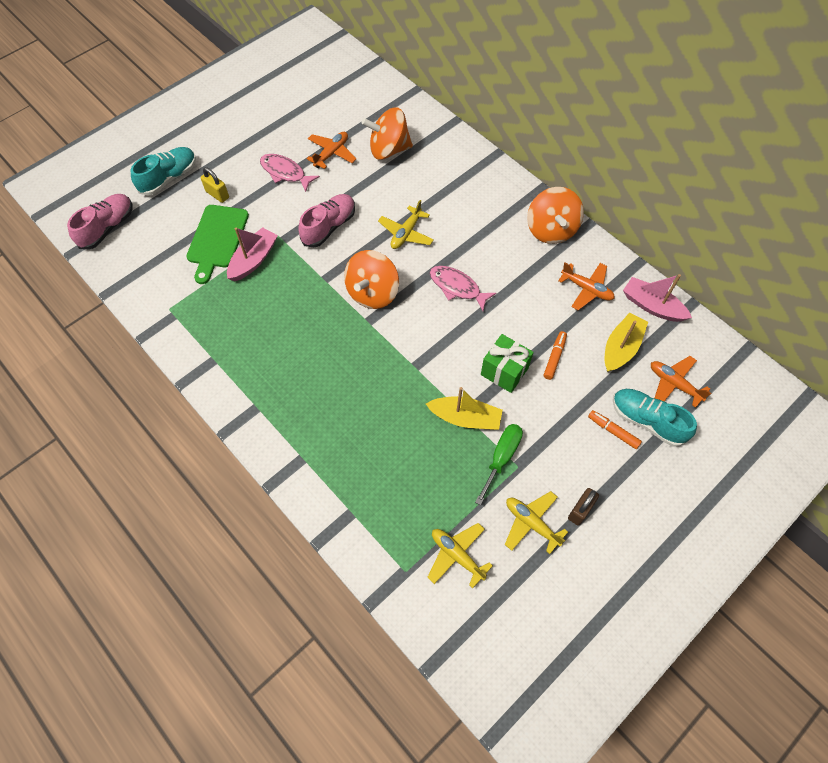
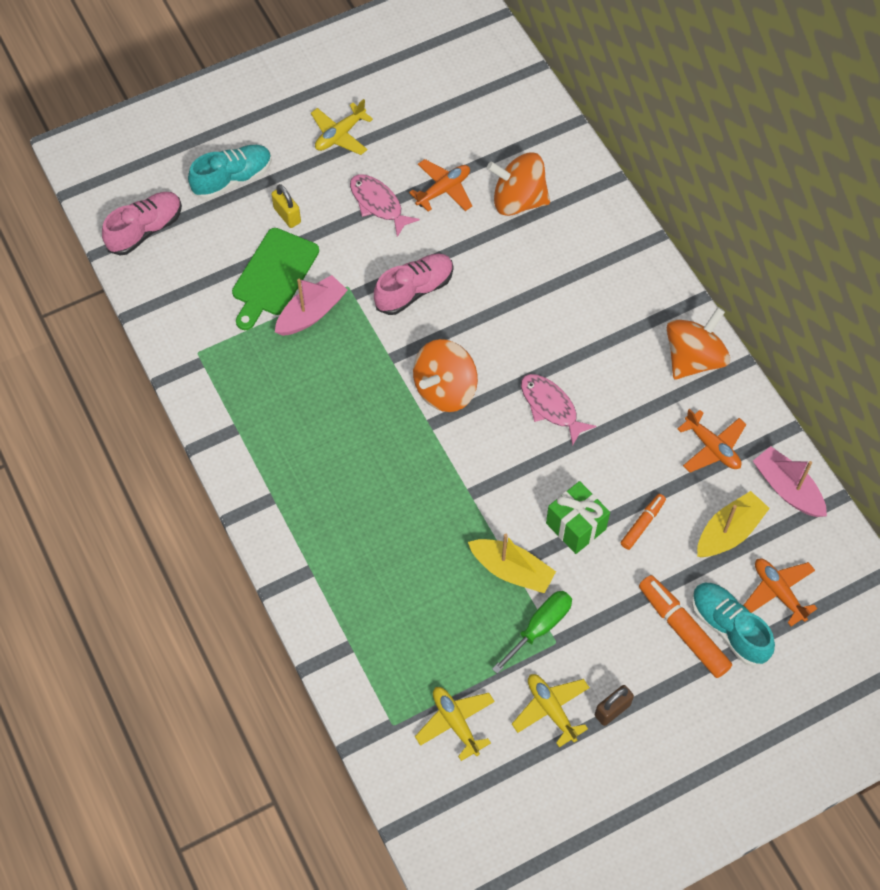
camera: 15 degrees right, 0 degrees up
yellow plane [378,200,434,249] -> yellow plane moved to [311,99,373,155]
orange spinning top [527,187,584,244] -> orange spinning top turned 150 degrees counterclockwise [667,307,730,380]
orange marker [588,410,642,449] -> orange marker [639,575,732,678], size x1.75

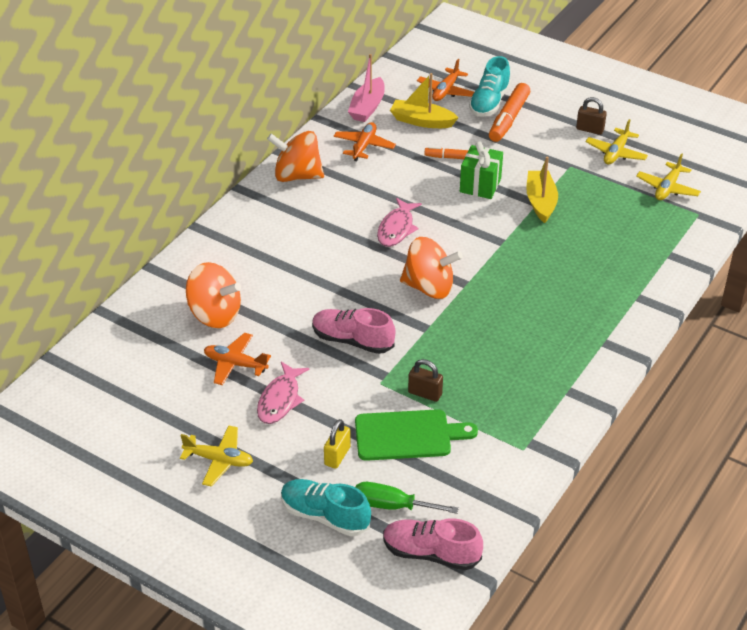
camera: 120 degrees left, 20 degrees down
pink boat [275,275,348,336] -> brown padlock [408,359,443,402]
orange spinning top [487,152,550,216] -> orange spinning top turned 45 degrees counterclockwise [186,262,241,328]
green screwdriver [492,591,572,674] -> green screwdriver moved to [355,482,459,514]

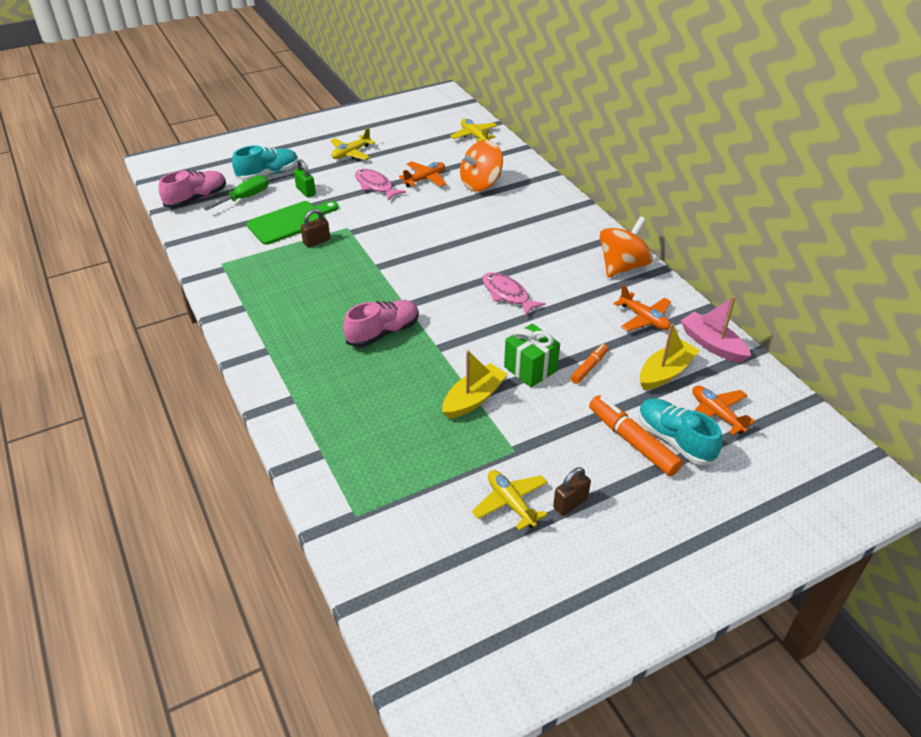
camera: 120 degrees right, 0 degrees up
pink shoe [312,308,395,354] -> pink shoe moved to [343,300,419,347]
yellow padlock [324,419,351,469] -> green padlock [294,159,316,198]
green cutting board [355,409,478,461] -> green cutting board turned 150 degrees counterclockwise [246,201,338,245]
orange spinning top [400,237,463,299] -> none
yellow boat [526,156,558,223] -> yellow boat turned 75 degrees counterclockwise [442,350,508,419]
yellow plane [636,153,701,200] -> yellow plane moved to [450,119,497,142]

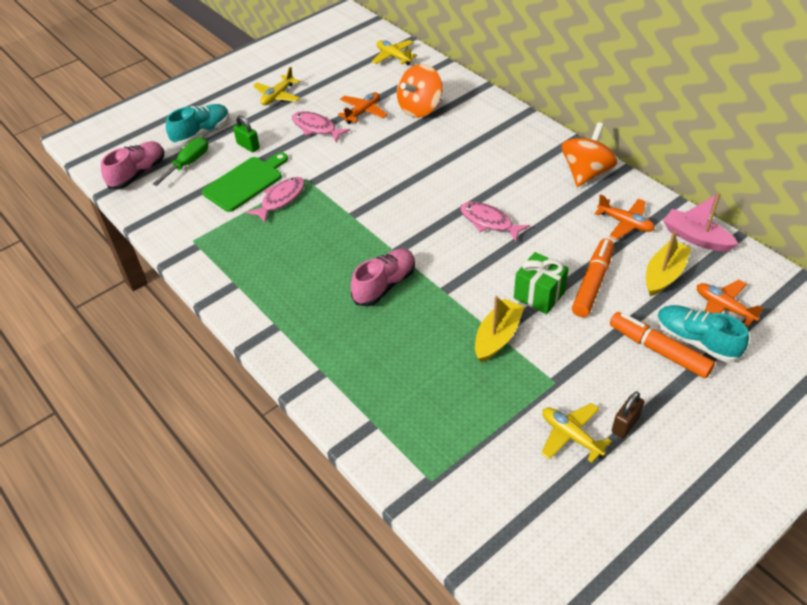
camera: 10 degrees left, 5 degrees up
brown padlock [301,209,330,248] -> pink fish [246,177,305,223]
orange marker [570,344,608,384] -> orange marker [572,238,614,317], size x1.75

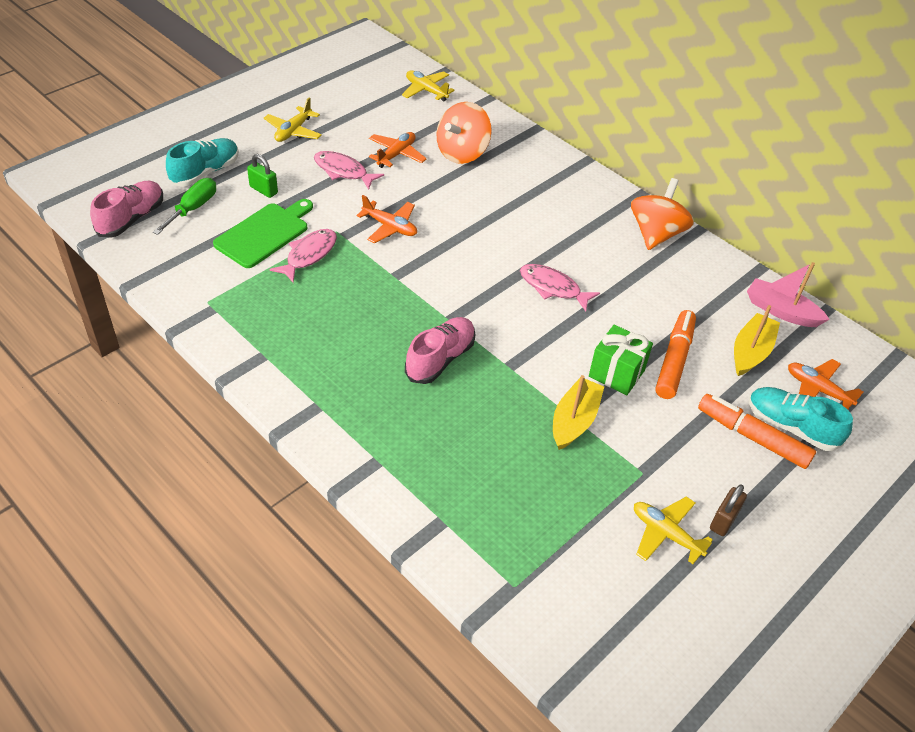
camera: 10 degrees left, 0 degrees up
orange plane [594,194,655,240] -> orange plane moved to [357,195,417,243]

